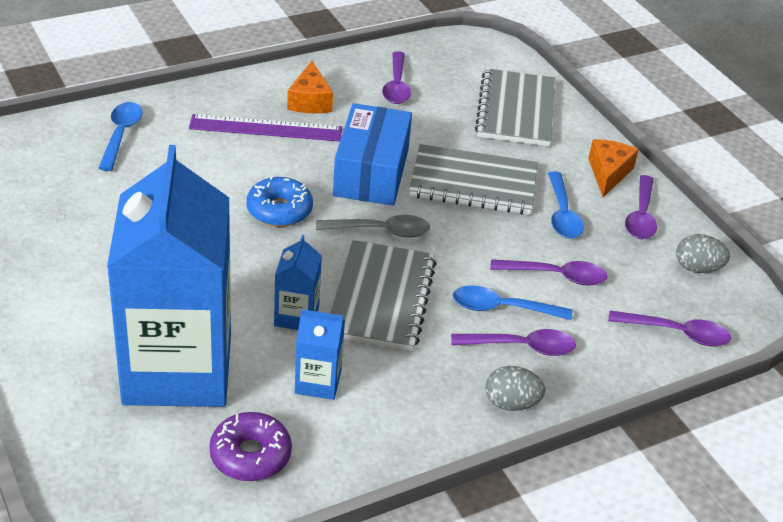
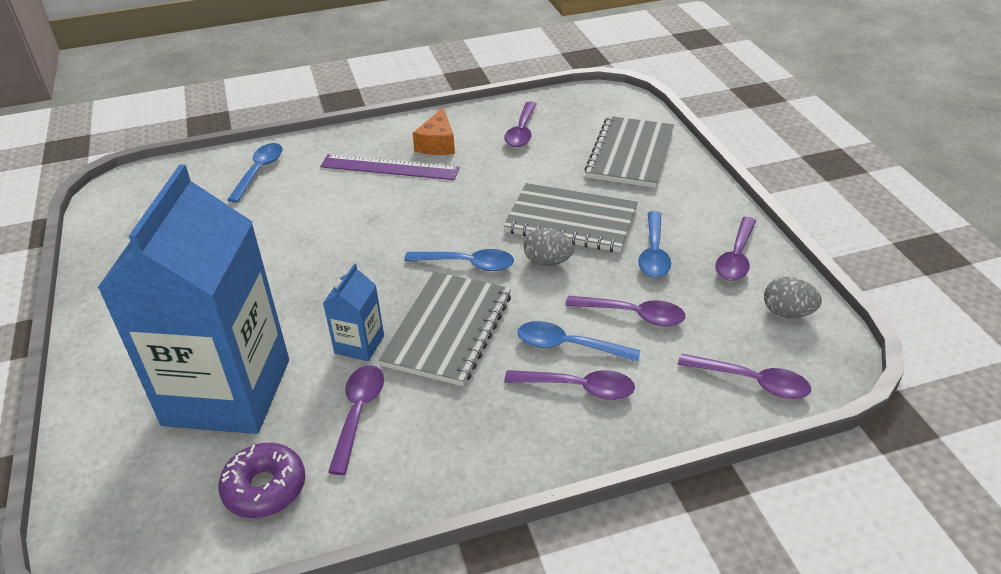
camera: 15 degrees right, 0 degrees up
blue donut [247,176,313,227] -> none
blue carton [295,309,345,400] -> purple spoon [328,365,384,475]
grey spoon [316,215,430,238] -> blue spoon [404,249,514,271]
blue box [333,103,412,206] -> none
grey egg [485,366,546,411] -> grey egg moved to [524,228,574,266]
orange cheese [588,139,639,197] -> none

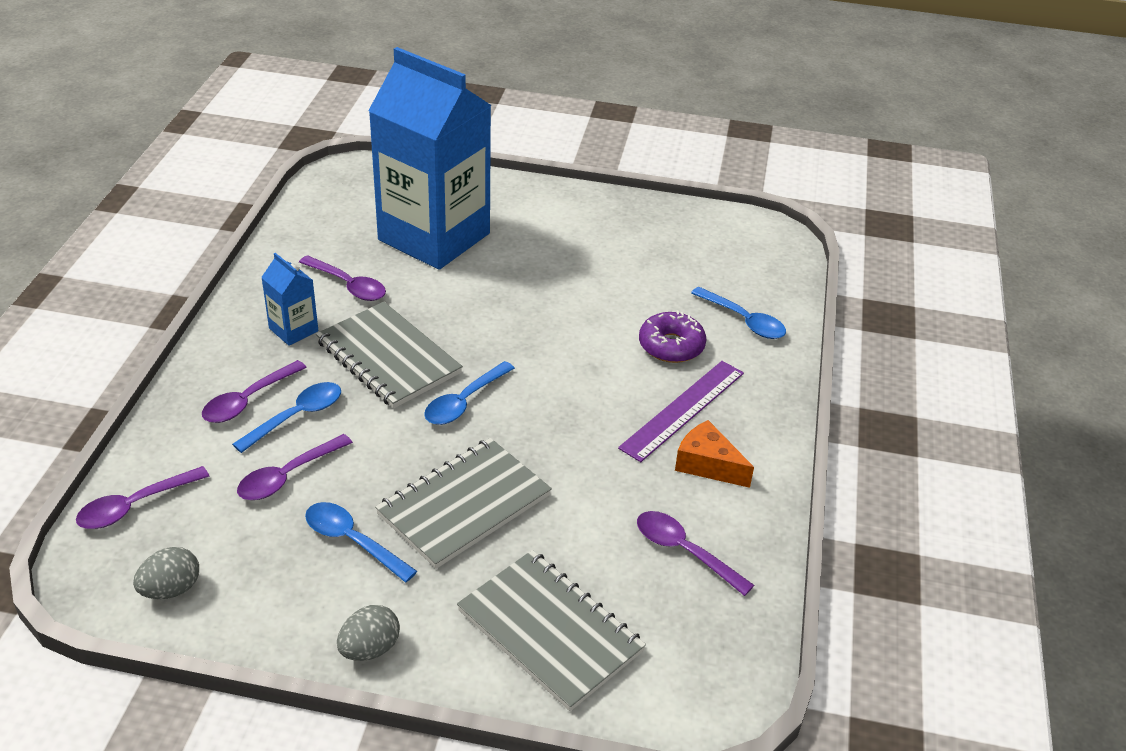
camera: 115 degrees right, 0 degrees up
purple donut [218,443,305,518] -> purple donut moved to [639,310,706,363]
blue carton [323,264,384,361] -> blue carton moved to [261,253,318,346]
grey egg [524,228,574,266] -> grey egg moved to [337,605,400,661]
purple spoon [715,217,756,281] -> none

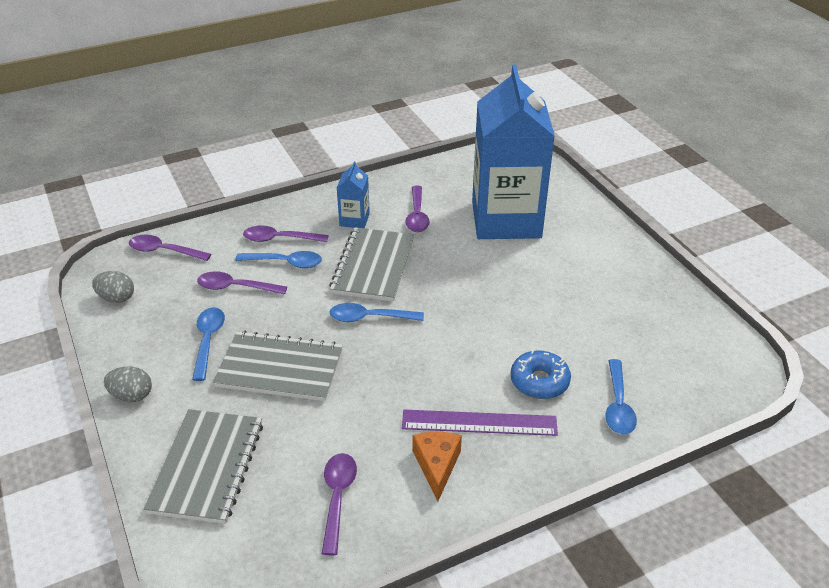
camera: 55 degrees right, 0 degrees up
purple donut [639,310,706,363] -> blue donut [511,350,571,399]

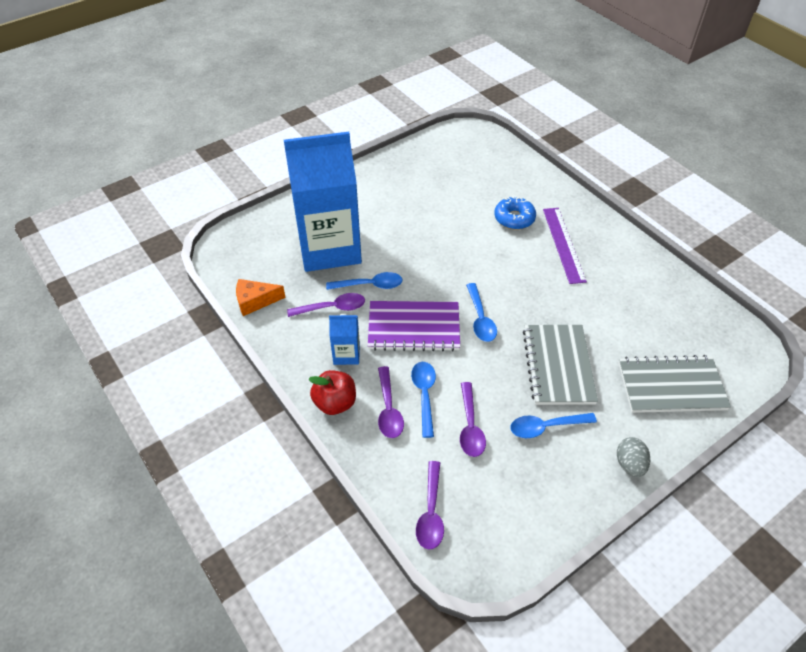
camera: 100 degrees left, 10 degrees up
grey egg [92,271,134,303] -> none
purple spoon [322,453,357,555] -> none
grey notebook [329,227,414,302] -> purple notebook [368,301,460,351]
orange cheese [413,432,462,501] -> orange cheese moved to [236,279,286,316]
blue spoon [605,359,637,435] -> blue spoon moved to [326,272,403,290]
none -> red apple [308,370,356,415]

